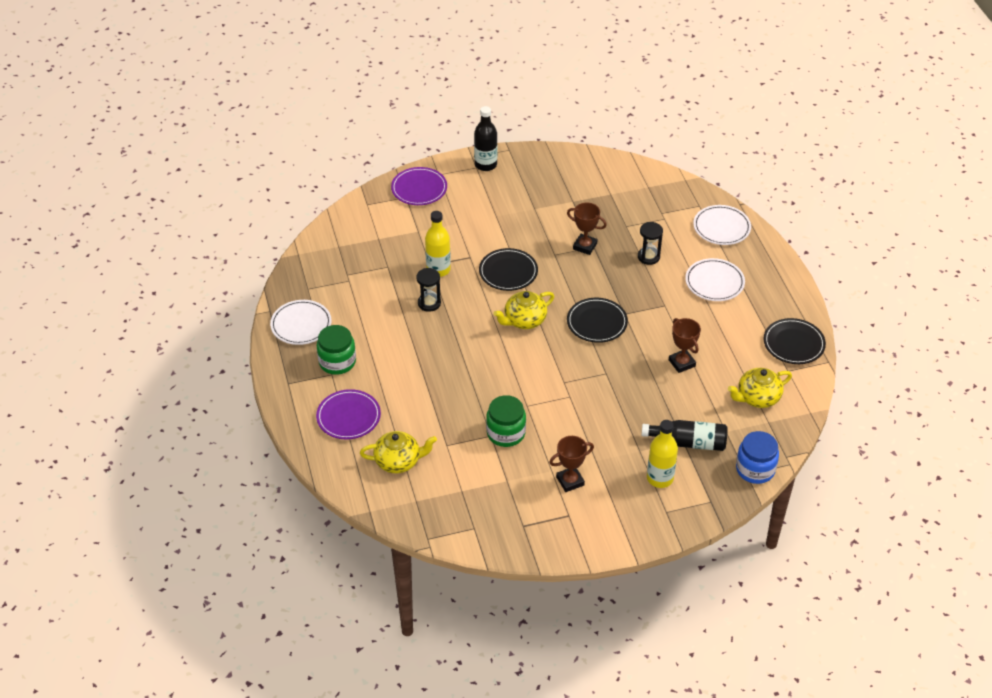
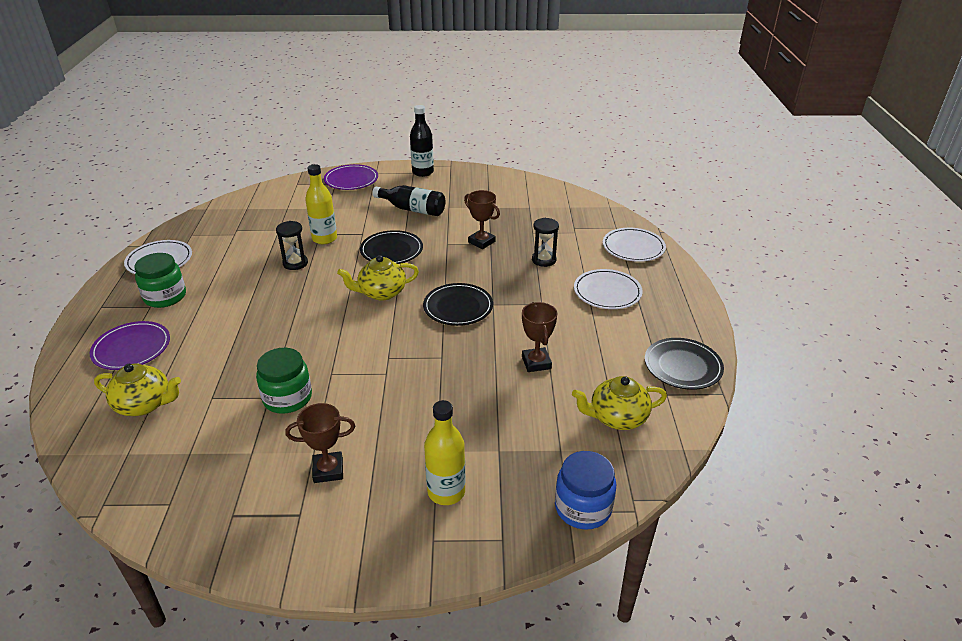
camera: 15 degrees right, 10 degrees down
black bottle [641,420,728,451] -> black bottle moved to [372,185,445,216]

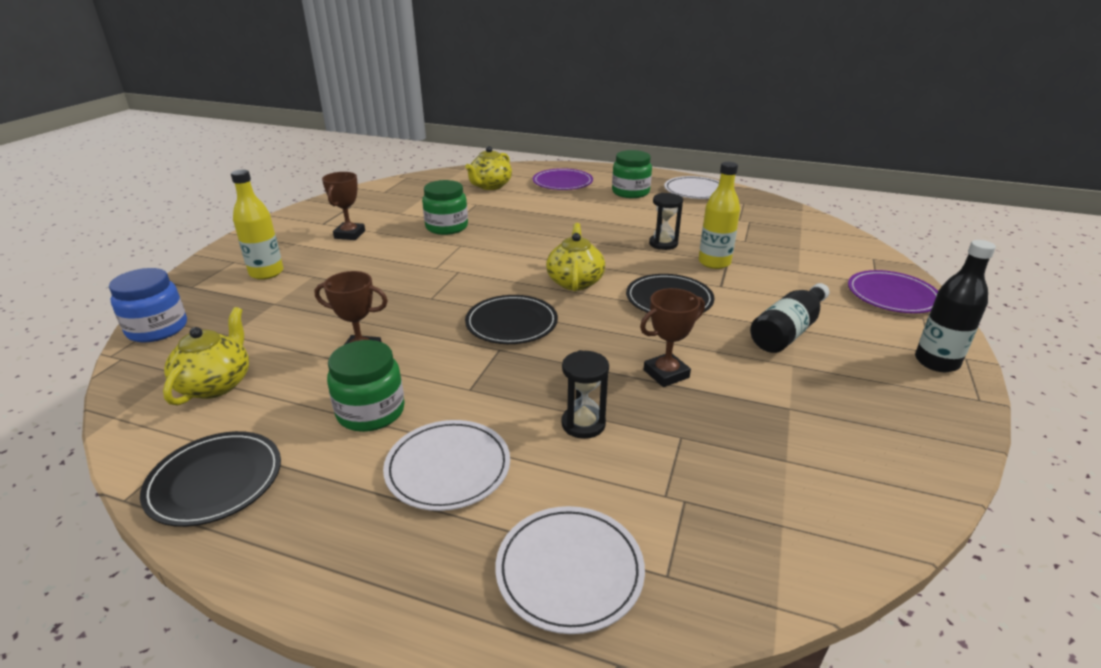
camera: 110 degrees right, 5 degrees down
none -> green jar [327,340,405,432]

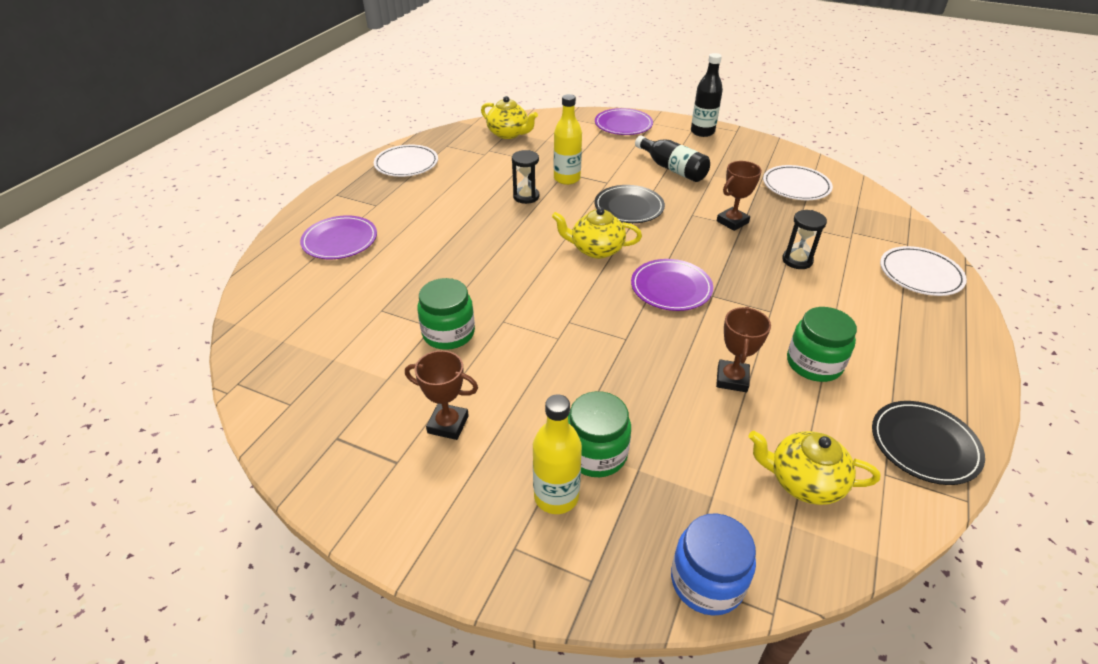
camera: 85 degrees left, 10 degrees up
white plate [383,420,510,511] -> white plate moved to [763,165,833,200]
yellow teapot [465,146,512,190] -> yellow teapot moved to [481,96,538,139]
black plate [465,295,558,344] -> purple plate [631,259,713,311]
green jar [612,150,652,198] -> green jar moved to [568,391,631,477]
brown trophy [640,288,705,387] -> brown trophy turned 75 degrees clockwise [717,161,762,231]

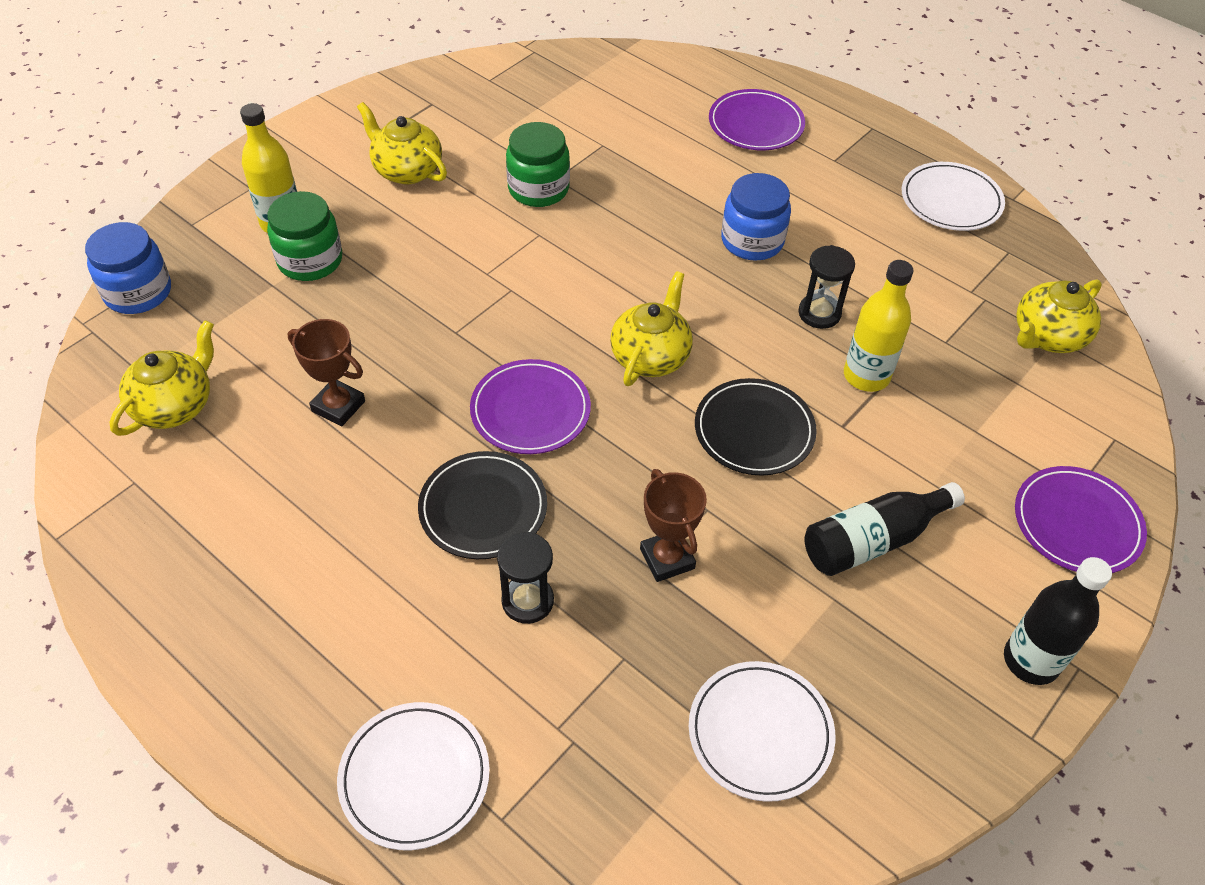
camera: 105 degrees right, 10 degrees up
brown trophy [405,350,478,440] -> yellow teapot [357,102,447,184]
green jar [787,307,857,382] -> none
black plate [872,401,985,485] -> black plate moved to [418,451,547,559]
none -> blue jar [721,173,791,261]

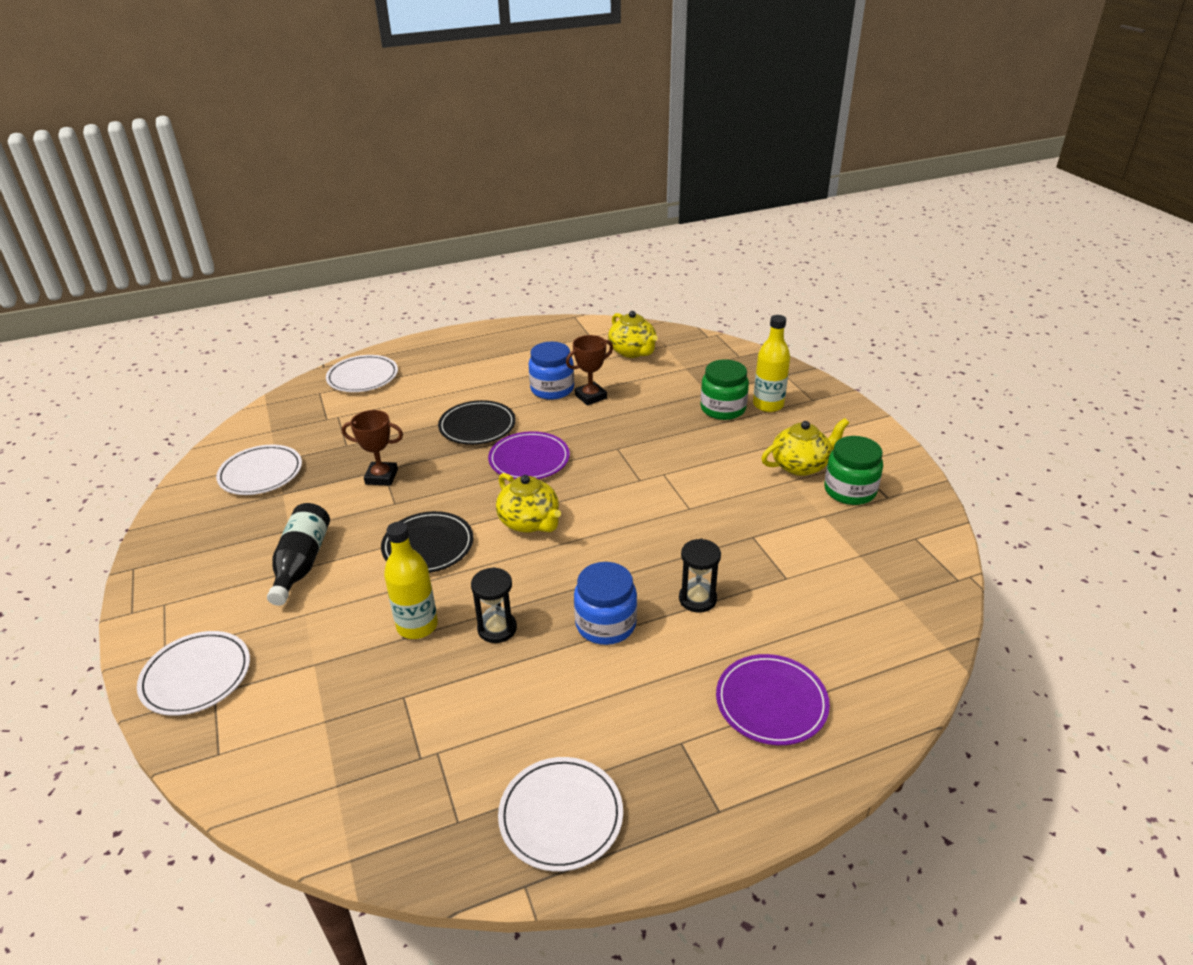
camera: 120 degrees right, 15 degrees down
blue jar [85,222,171,314] -> blue jar moved to [529,342,574,400]
black hourglass [497,532,554,624] -> black hourglass moved to [679,539,721,613]
green jar [506,122,570,207] -> green jar moved to [824,436,883,505]
black bottle [1004,557,1112,685] -> none
purple plate [1015,466,1147,573] -> white plate [137,631,250,716]
yellow teapot [1017,280,1102,353] -> none

